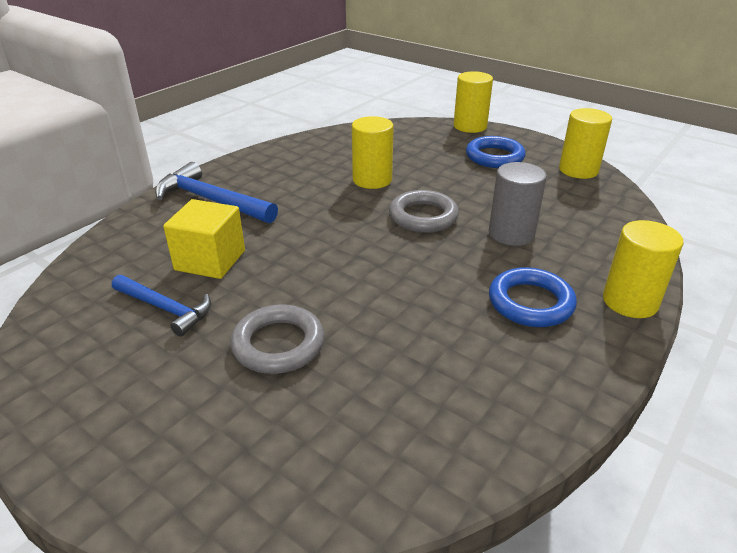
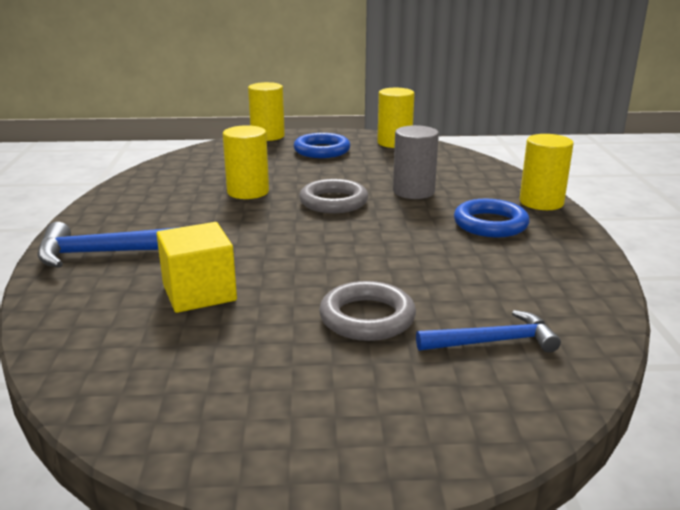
camera: 40 degrees left, 10 degrees down
blue hammer [112,275,211,337] -> blue hammer moved to [416,310,561,353]

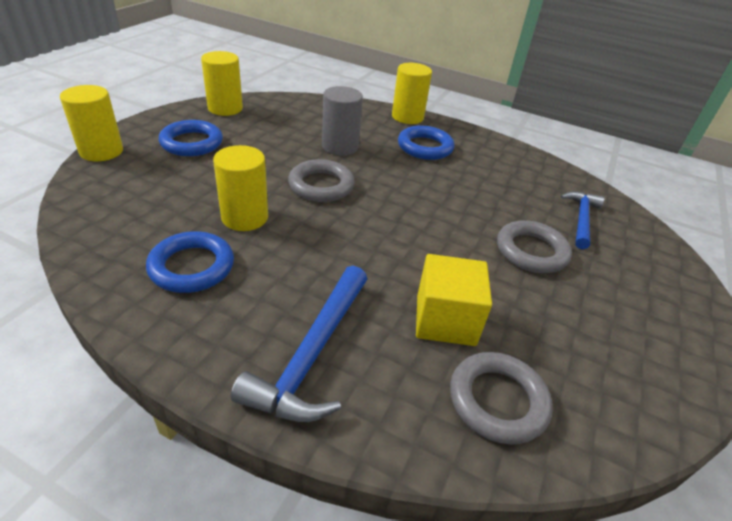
camera: 65 degrees left, 15 degrees up
none -> blue ring [146,231,234,293]
none -> grey ring [450,352,552,445]

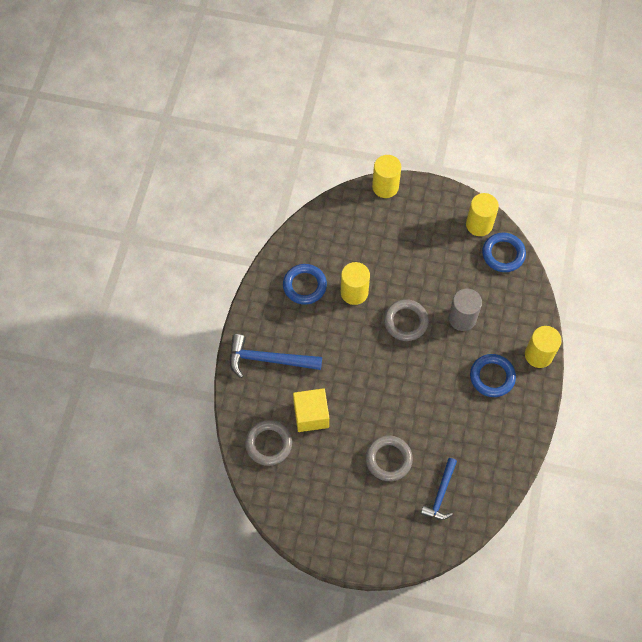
camera: 80 degrees right, 25 degrees up
blue ring [159,120,223,156] -> blue ring moved to [482,233,526,272]
blue hammer [561,191,605,249] -> blue hammer turned 105 degrees clockwise [421,458,457,520]

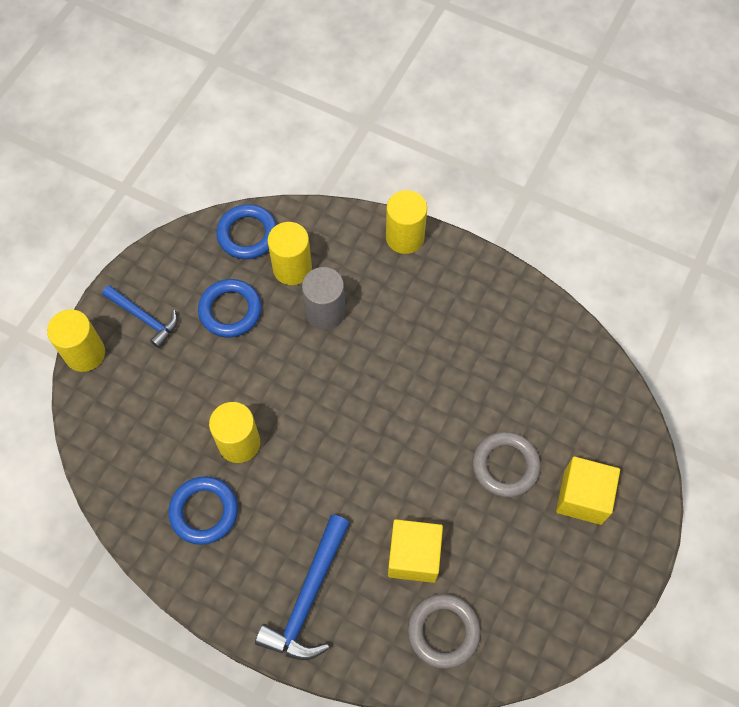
camera: 75 degrees left, 0 degrees up
grey ring [384,299,429,341] -> none
blue hammer [421,458,457,520] -> blue hammer moved to [102,285,178,348]
yellow cylinder [466,193,499,236] -> yellow cylinder moved to [268,222,312,285]
blue ring [470,354,516,397] -> blue ring moved to [198,279,262,337]
none -> yellow cube [556,457,620,525]

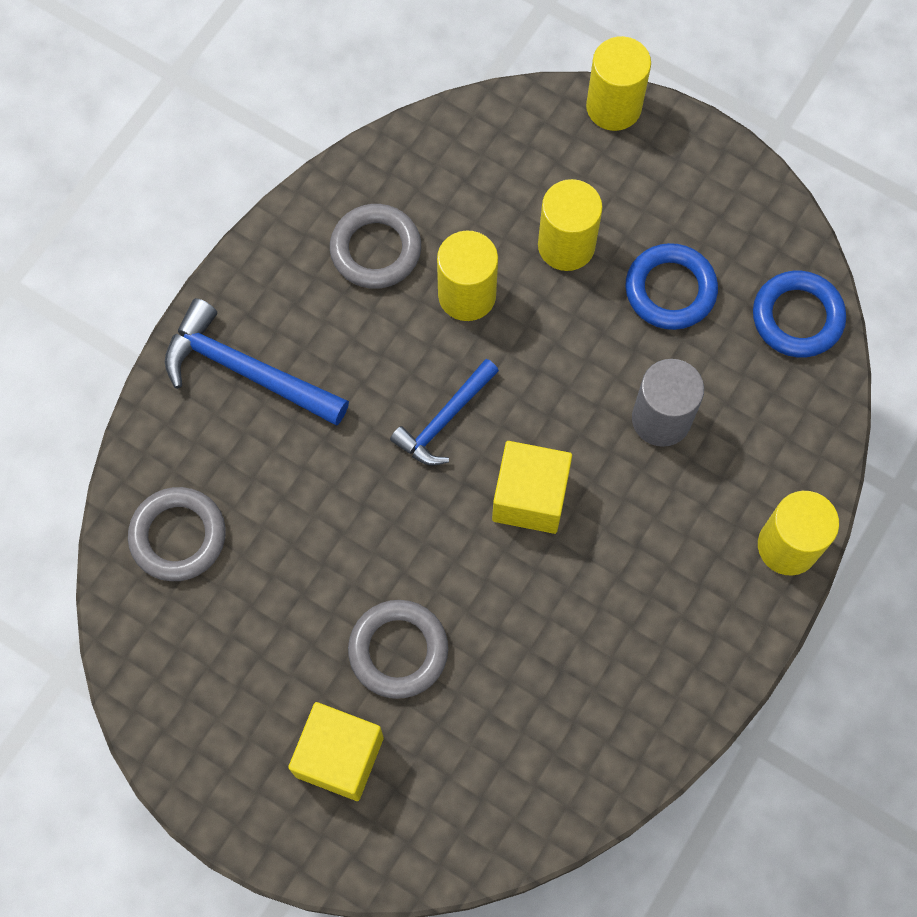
camera: 95 degrees right, 5 degrees up
blue hammer [102,285,178,348] -> blue hammer moved to [390,359,499,465]
blue ring [168,476,238,545] -> grey ring [330,204,421,289]
yellow cylinder [268,222,312,285] -> yellow cylinder moved to [538,179,603,271]
yellow cube [388,519,443,583] -> yellow cube moved to [492,441,572,534]

